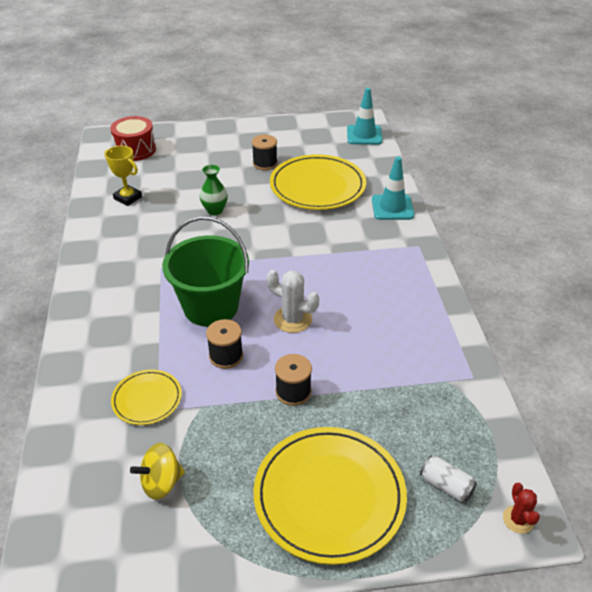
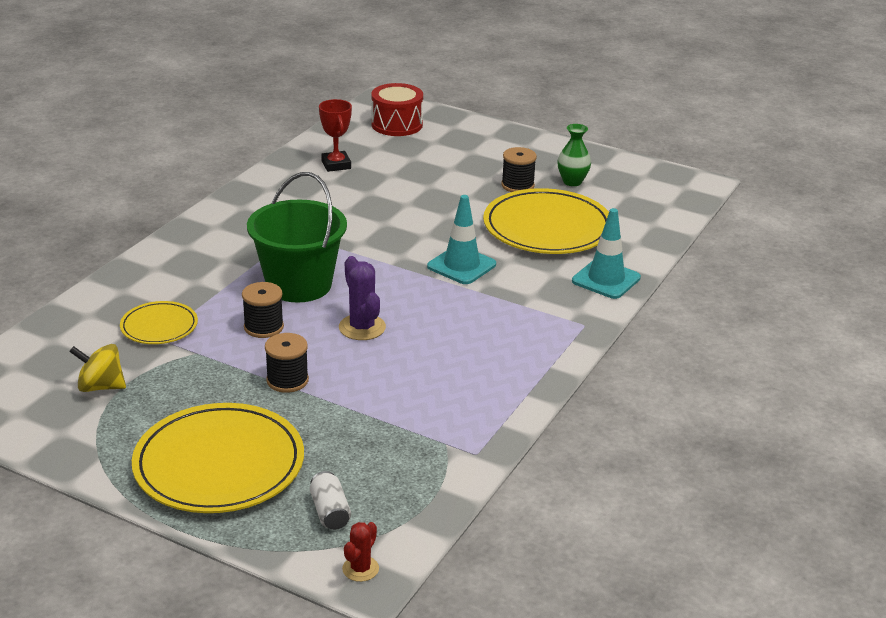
camera: 35 degrees right, 10 degrees down
yellow trophy [104,146,142,206] -> red trophy [319,99,352,172]
green vase [200,165,228,215] -> green vase moved to [558,124,591,186]
white cactus [267,270,319,333] -> purple cactus [339,256,386,340]
turquoise traffic cone [347,88,382,145] -> turquoise traffic cone moved to [427,195,496,284]

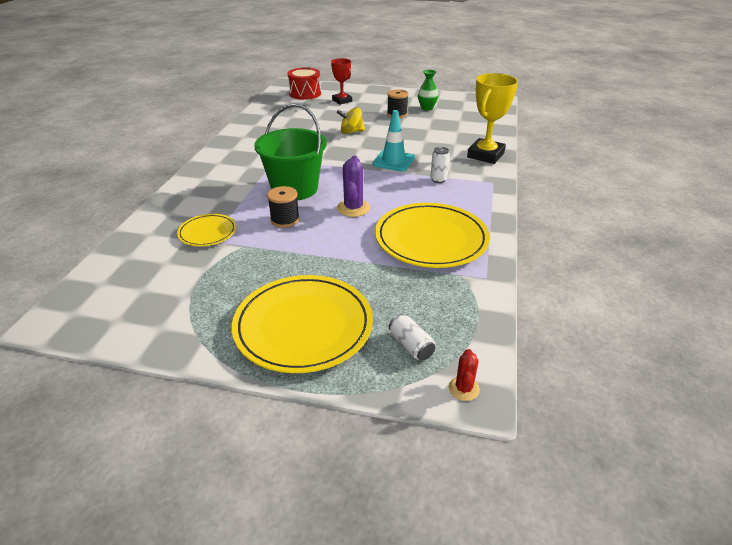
camera: 15 degrees left, 5 degrees up
yellow spinning top [69,344,126,392] -> yellow spinning top moved to [337,107,365,134]
black spool [265,333,309,393] -> none
red trophy [319,99,352,172] -> red trophy moved to [331,58,352,105]
purple cactus [339,256,386,340] -> purple cactus turned 45 degrees clockwise [337,155,370,217]
yellow plate [483,188,609,254] -> yellow plate moved to [375,203,490,268]
turquoise traffic cone [572,208,641,299] -> yellow trophy [467,73,518,164]
none -> white can [430,147,450,183]

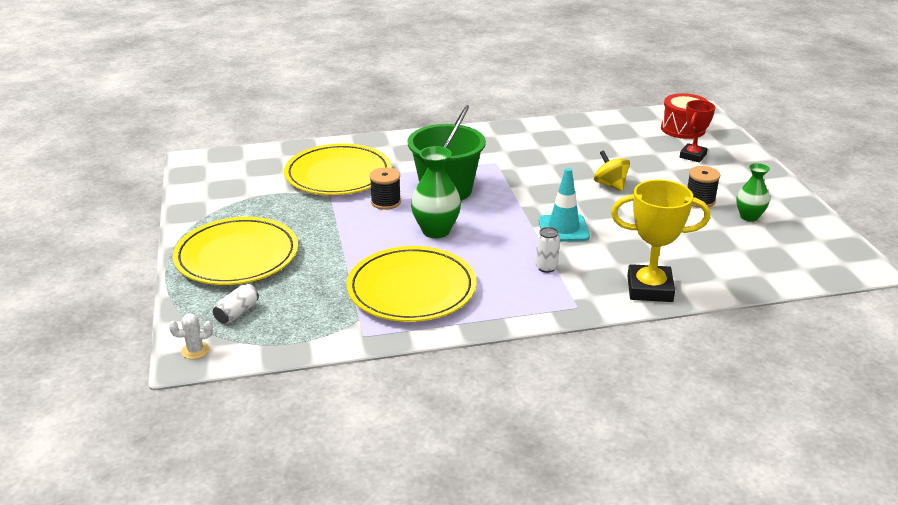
camera: 65 degrees right, 5 degrees down
yellow plate [177,214,236,246] -> yellow plate [284,143,391,195], size x1.93
purple cactus [337,155,370,217] -> green vase [411,146,461,238]
red cactus [449,349,480,401] -> white cactus [169,313,213,359]

